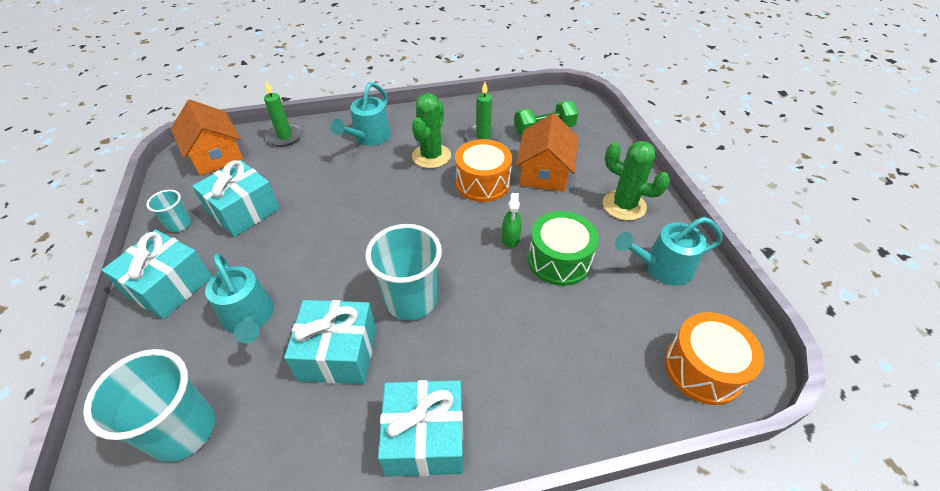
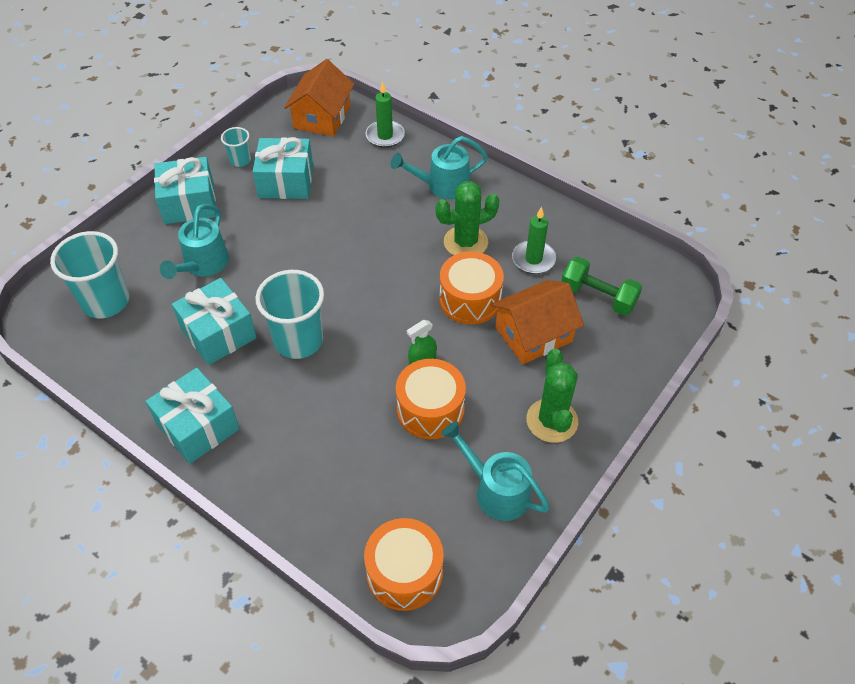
camera: 50 degrees right, 5 degrees up
green drum [528,211,599,286] -> orange drum [396,359,466,439]

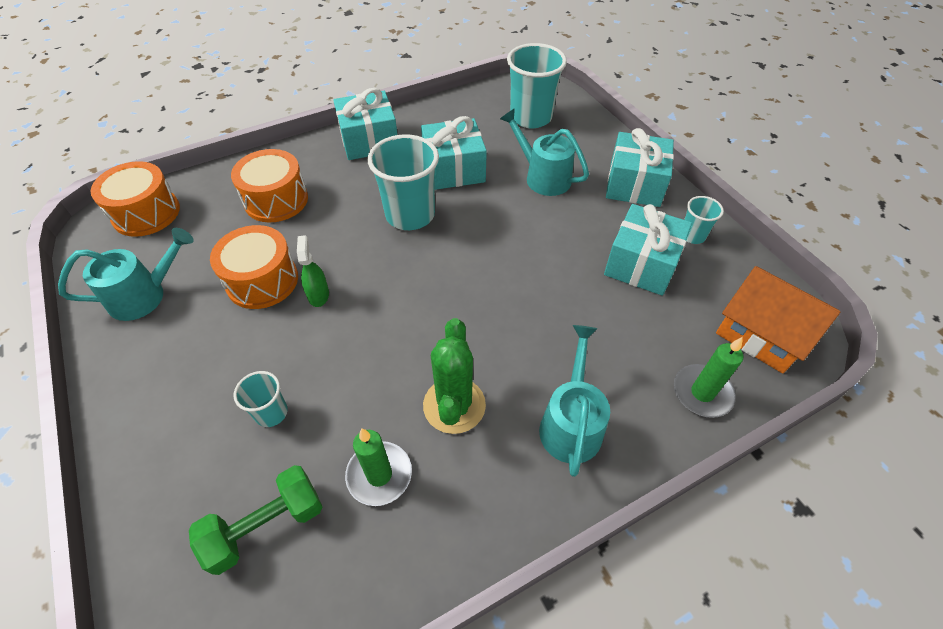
camera: 115 degrees right, 0 degrees up
orange drum [439,251,504,325] -> orange drum moved to [231,149,308,222]
orange house [491,280,584,364] -> turquoise cup [234,371,288,427]
green cactus [526,349,578,443] -> none

